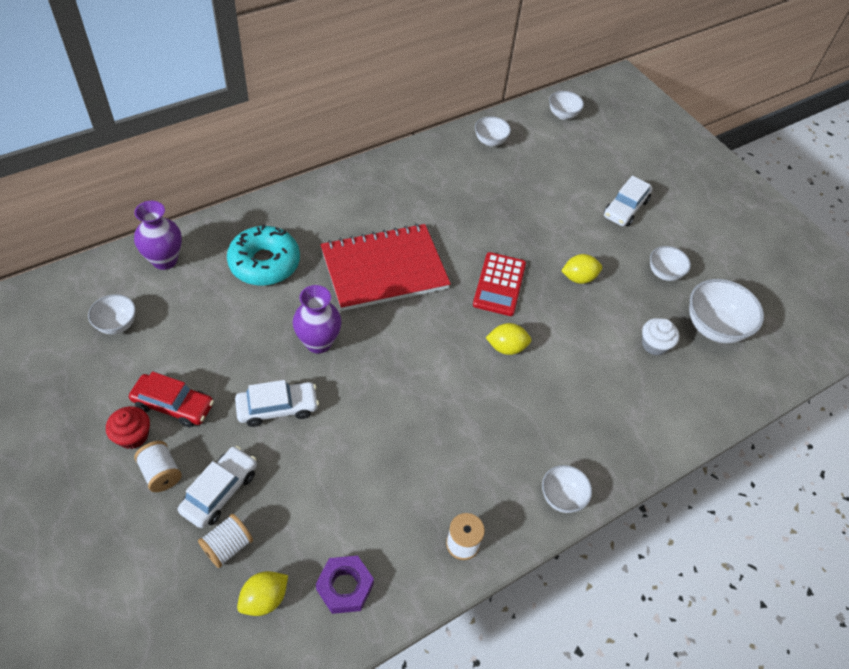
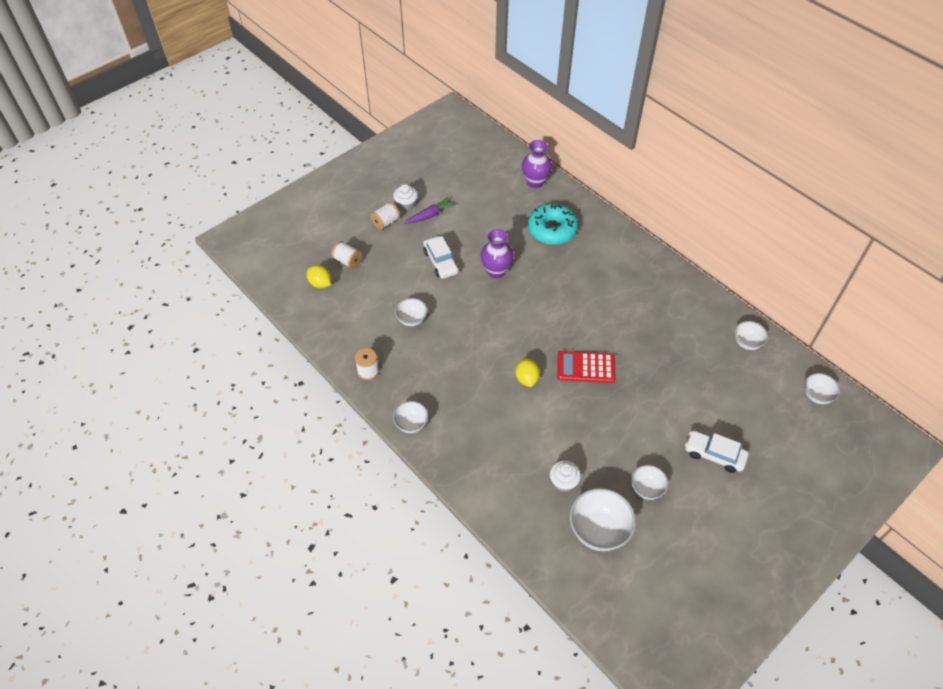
camera: 85 degrees right, 0 degrees up
white bowl [88,294,136,334] -> white bowl moved to [395,298,427,326]
red cupcake [106,406,150,449] -> white cupcake [393,184,418,211]
red car [129,371,214,428] -> purple carrot [404,197,456,224]
white car [178,446,257,528] -> none
purple nut [316,556,374,614] -> none
red notebook [320,223,451,311] -> none
yellow lemon [561,254,602,284] -> none

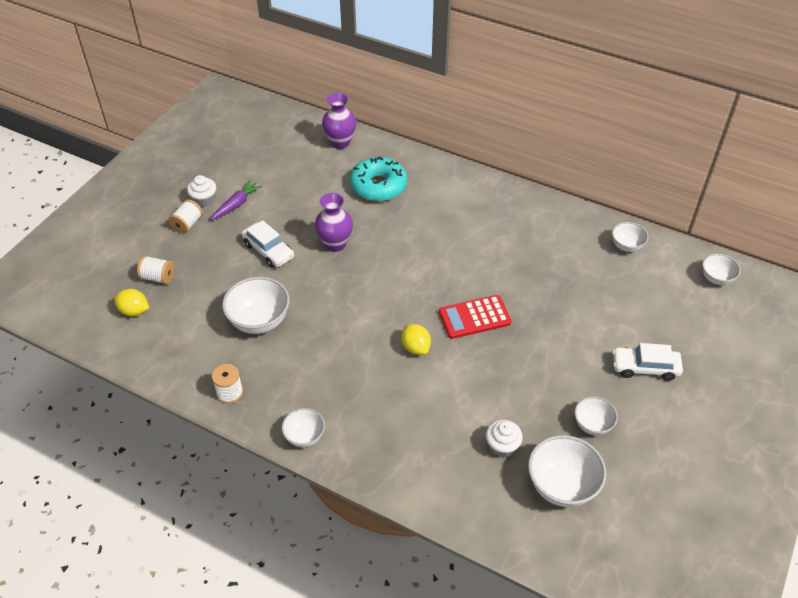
camera: 20 degrees left, 5 degrees down
white bowl [395,298,427,326] -> white bowl [222,277,290,334], size x1.70

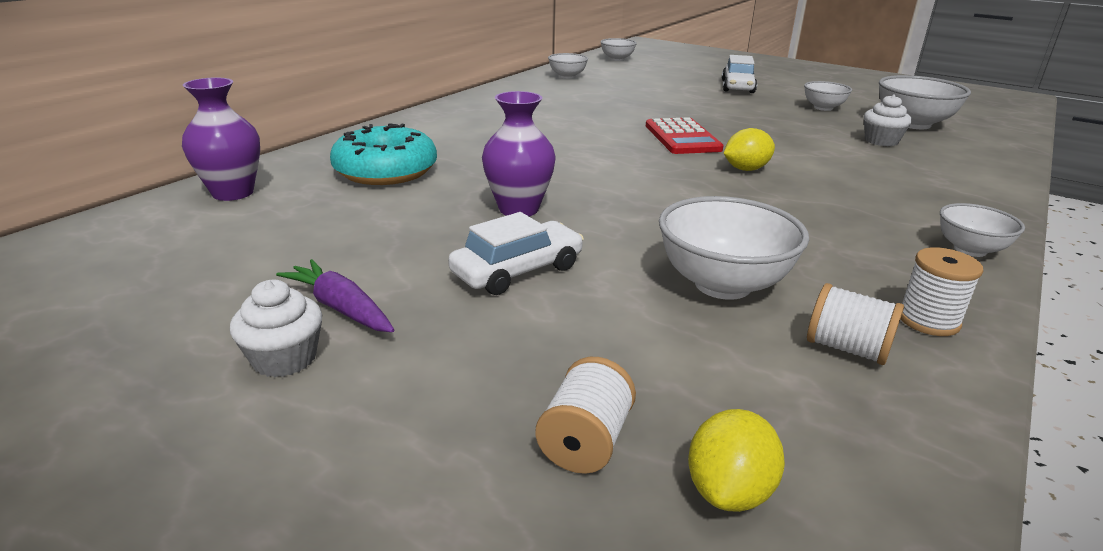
camera: 85 degrees left, 20 degrees down
white spool [168,199,203,234] -> white spool moved to [807,283,904,365]

